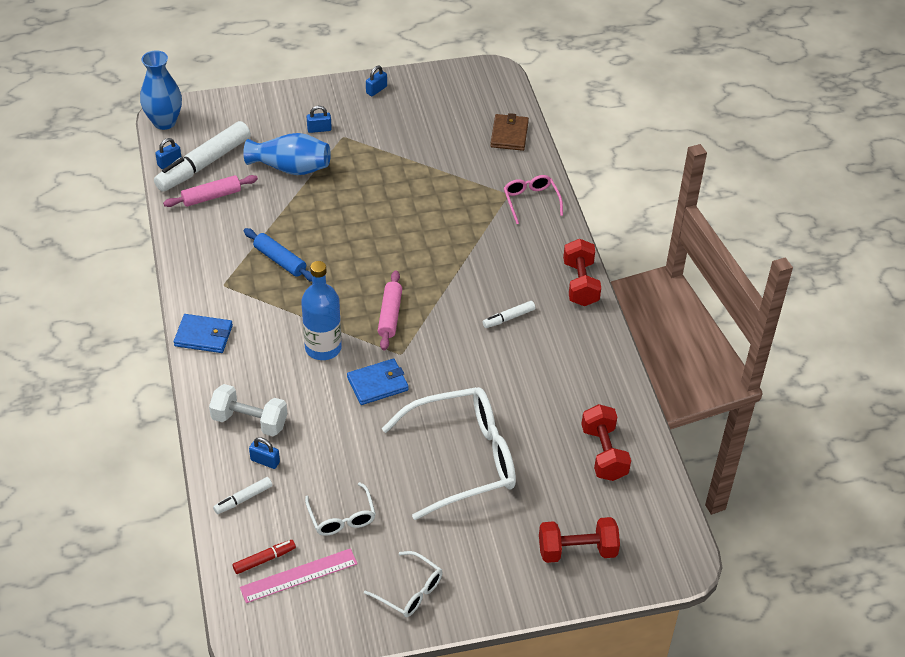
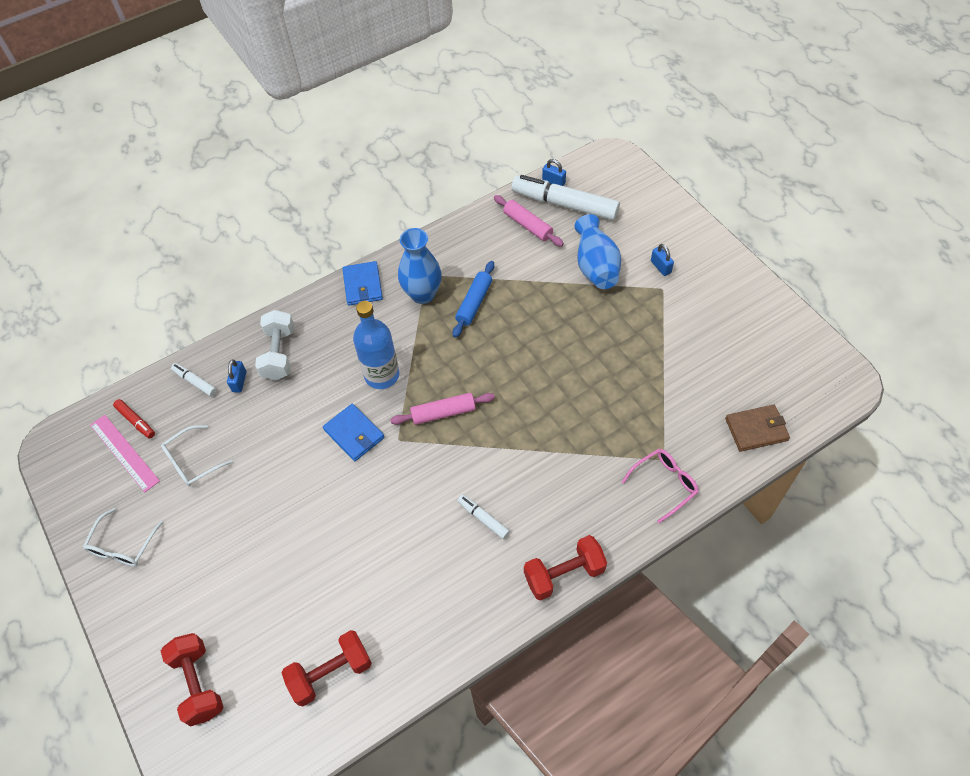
camera: 75 degrees right, 10 degrees up
blue vase [140,50,182,130] -> blue vase moved to [398,228,442,304]
blue padlock [366,66,387,96] -> none
white glasses [382,387,516,520] -> none

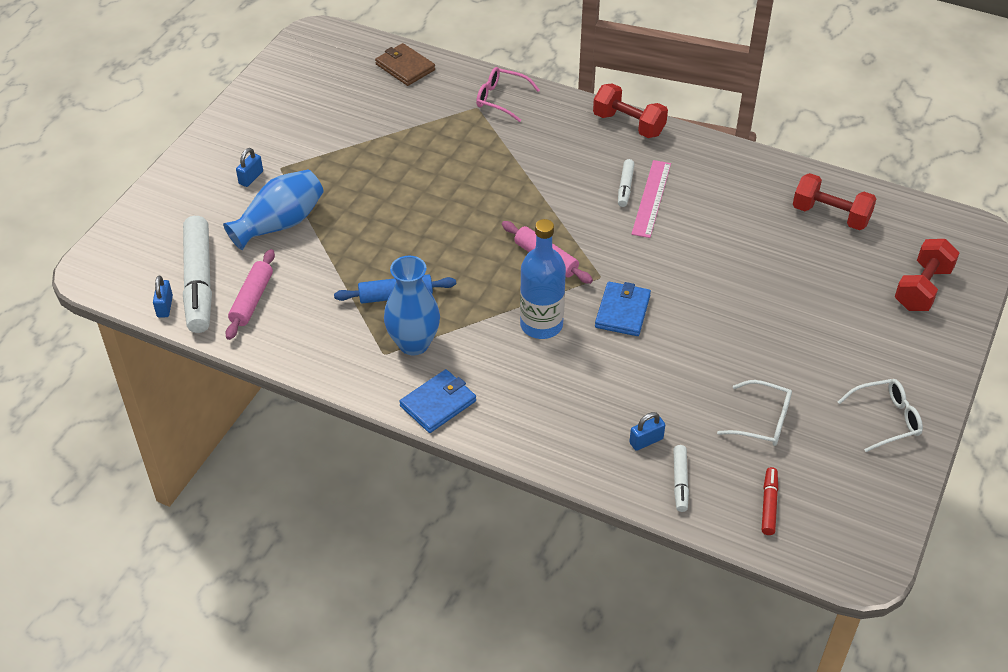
camera: 125 degrees left, 10 degrees down
pink ruler [90,415,160,492] -> pink ruler moved to [631,160,671,238]
white dumbbell [255,310,294,380] -> none

